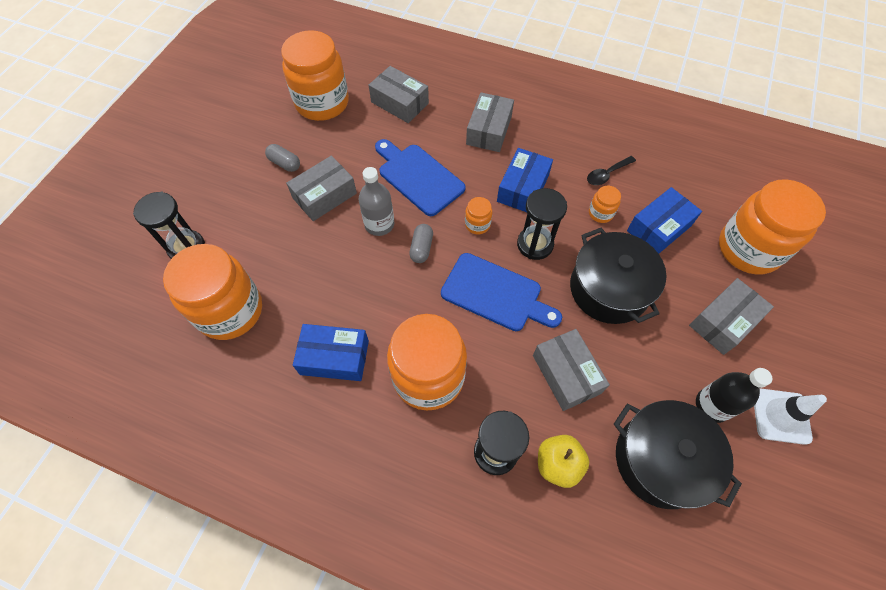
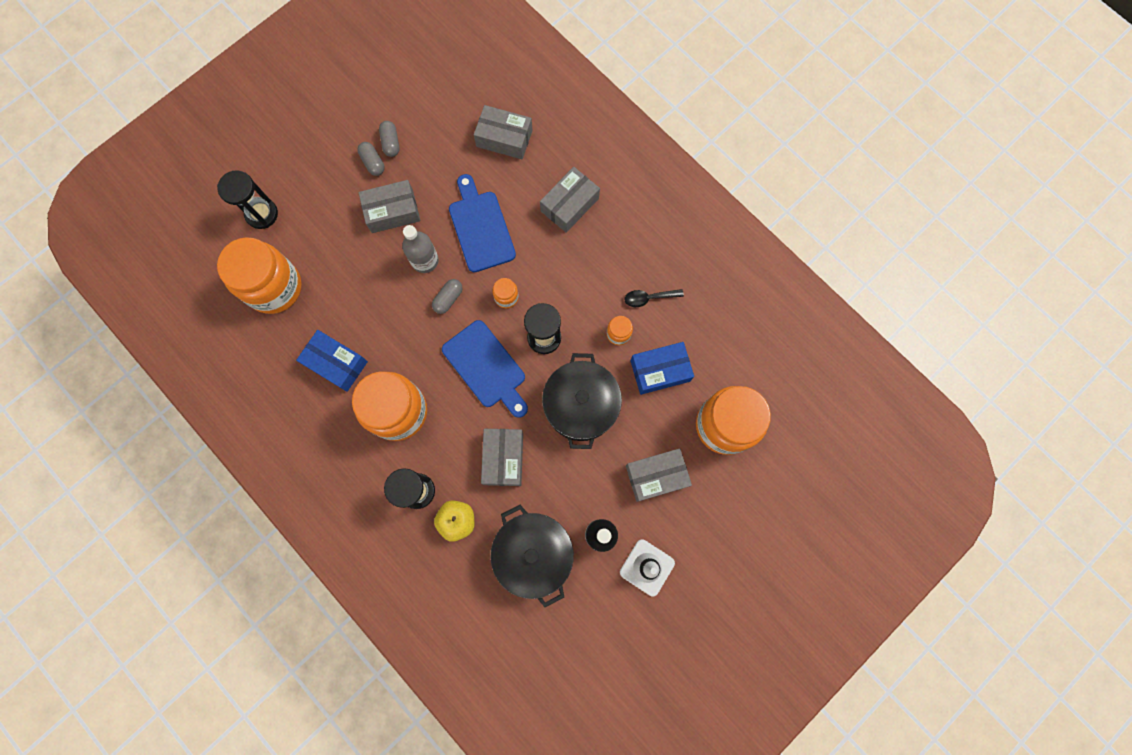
camera: 25 degrees right, 15 degrees up
orange jar [281,30,349,121] -> none
grey box [369,66,429,123] -> grey box turned 45 degrees counterclockwise [474,105,533,159]
blue box [497,148,553,212] -> none
none -> grey capsule [379,121,399,157]

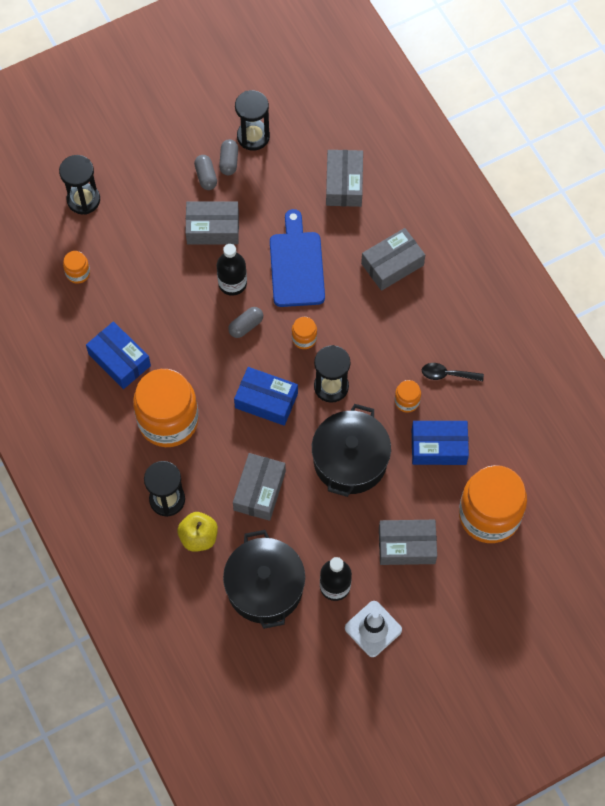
camera: 15 degrees right, 10 degrees down
orange jar [217,237,302,314] -> orange jar [63,251,90,284], size x0.42
grey bottle [402,225,439,273] -> black bottle [217,244,247,296]
blue cutting board [442,320,528,418] -> blue box [234,367,298,426]
grey box [474,105,533,159] -> grey box turned 60 degrees clockwise [326,150,363,207]
none -> black hourglass [235,90,270,151]

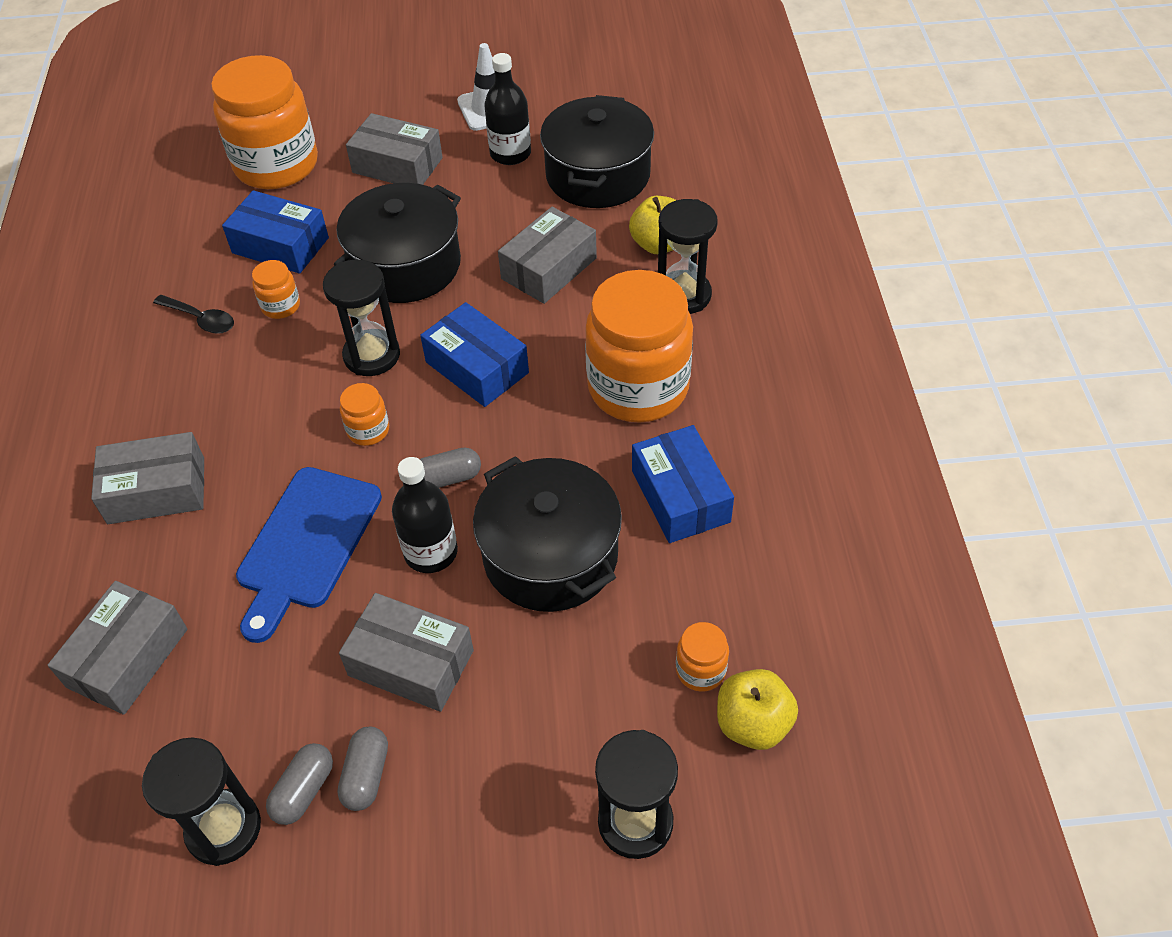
camera: 155 degrees left, 15 degrees down
none -> black pot [473,456,622,612]
none -> yellow apple [717,669,798,750]

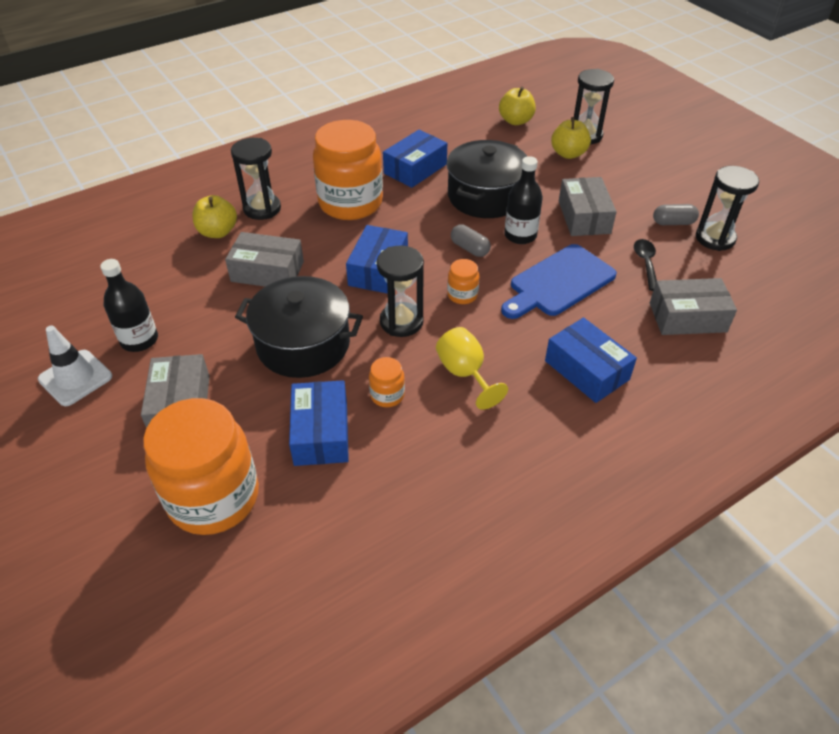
camera: 120 degrees left, 5 degrees down
grey box [91,432,204,524] -> blue box [545,317,637,403]
black spoon [153,295,234,334] -> black spoon moved to [634,239,657,291]
blue cutting board [236,467,382,643] -> blue cutting board turned 150 degrees clockwise [501,244,617,319]
grey capsule [338,727,388,811] -> none
black pot [540,95,654,208] -> none
orange jar [676,622,729,692] -> none
none -> yellow goblet [436,327,508,410]
none -> yellow apple [551,117,591,159]

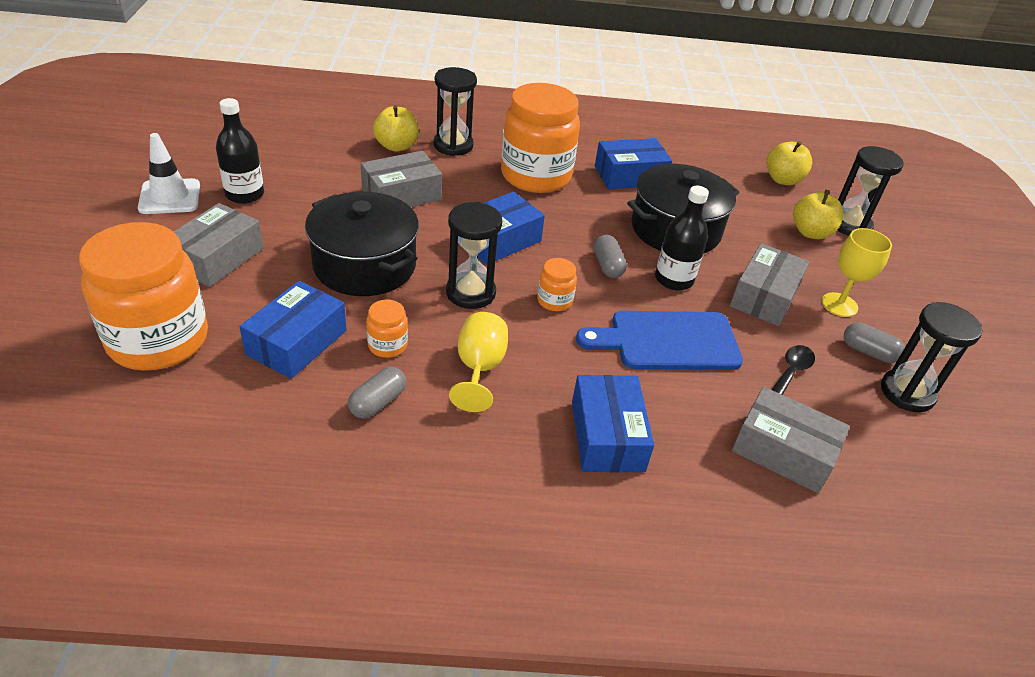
camera: 30 degrees right, 5 degrees down
grey box [225,232,304,287] -> grey box turned 75 degrees counterclockwise [361,151,442,207]
none -> grey capsule [348,367,406,419]
none -> yellow goblet [822,228,892,317]

